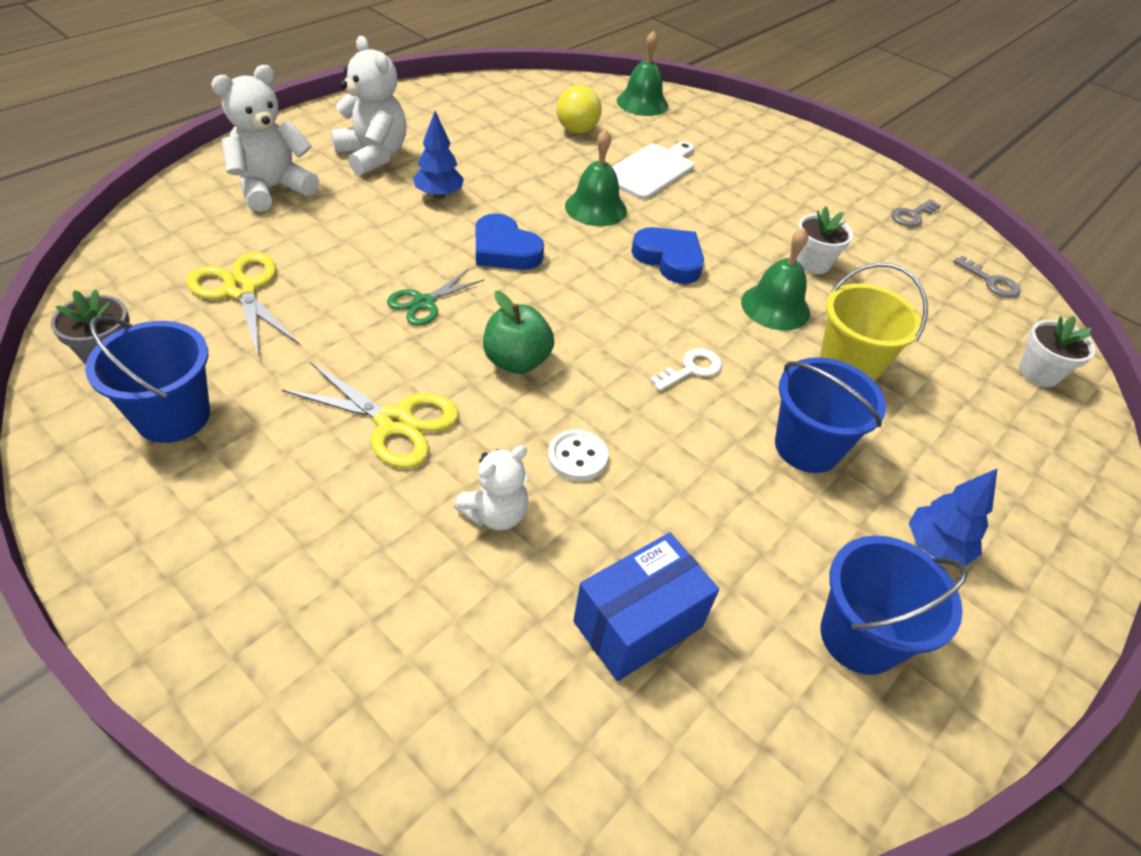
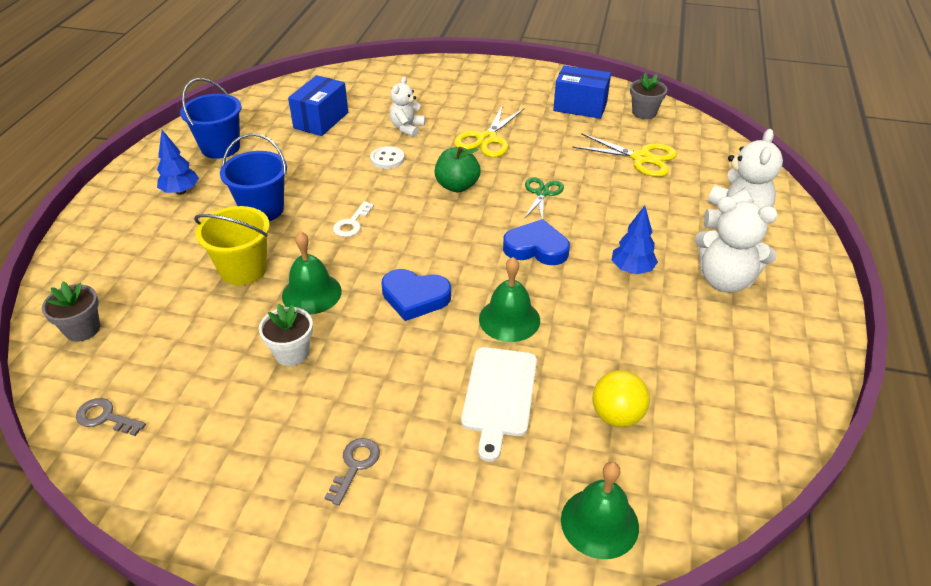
camera: 155 degrees right, 5 degrees down
blue bucket [85,315,210,443] -> blue box [553,65,611,119]
yellow scissors [282,362,459,468] -> yellow scissors turned 60 degrees counterclockwise [454,104,525,158]
grey key [891,199,941,227] -> grey key moved to [324,438,380,506]
white flower pot [1019,316,1095,387] -> grey flower pot [42,281,100,342]

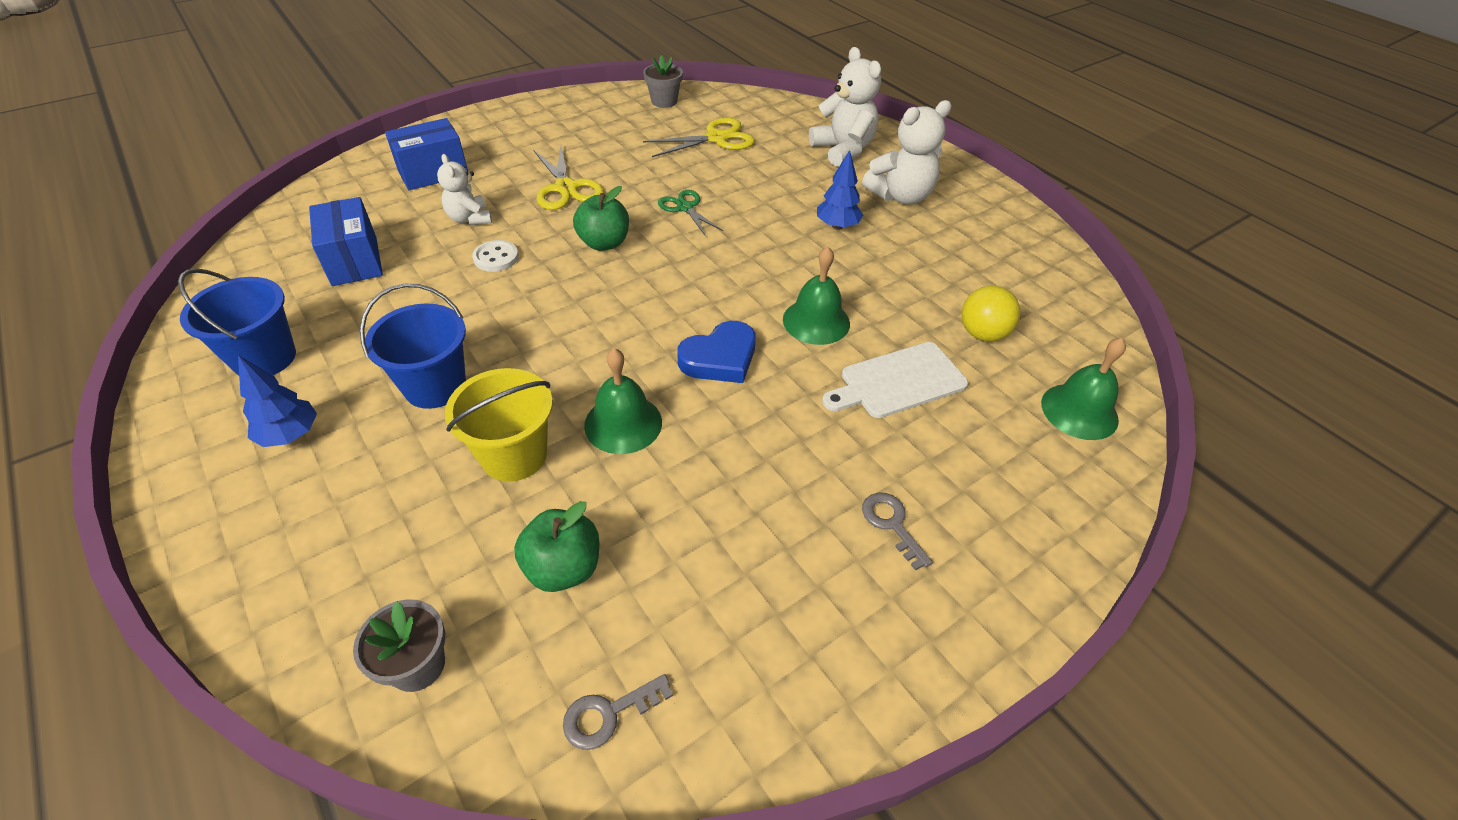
camera: 50 degrees left, 5 degrees up
white flower pot [259,304,313,366] -> none
white key [333,201,374,237] -> none
white cutting board [461,347,537,462] -> white cutting board turned 105 degrees clockwise [822,342,968,418]
blue heart [503,219,570,265] -> none
blue box [553,65,611,119] -> blue box moved to [385,118,468,190]
none -> green apple [514,501,599,592]

